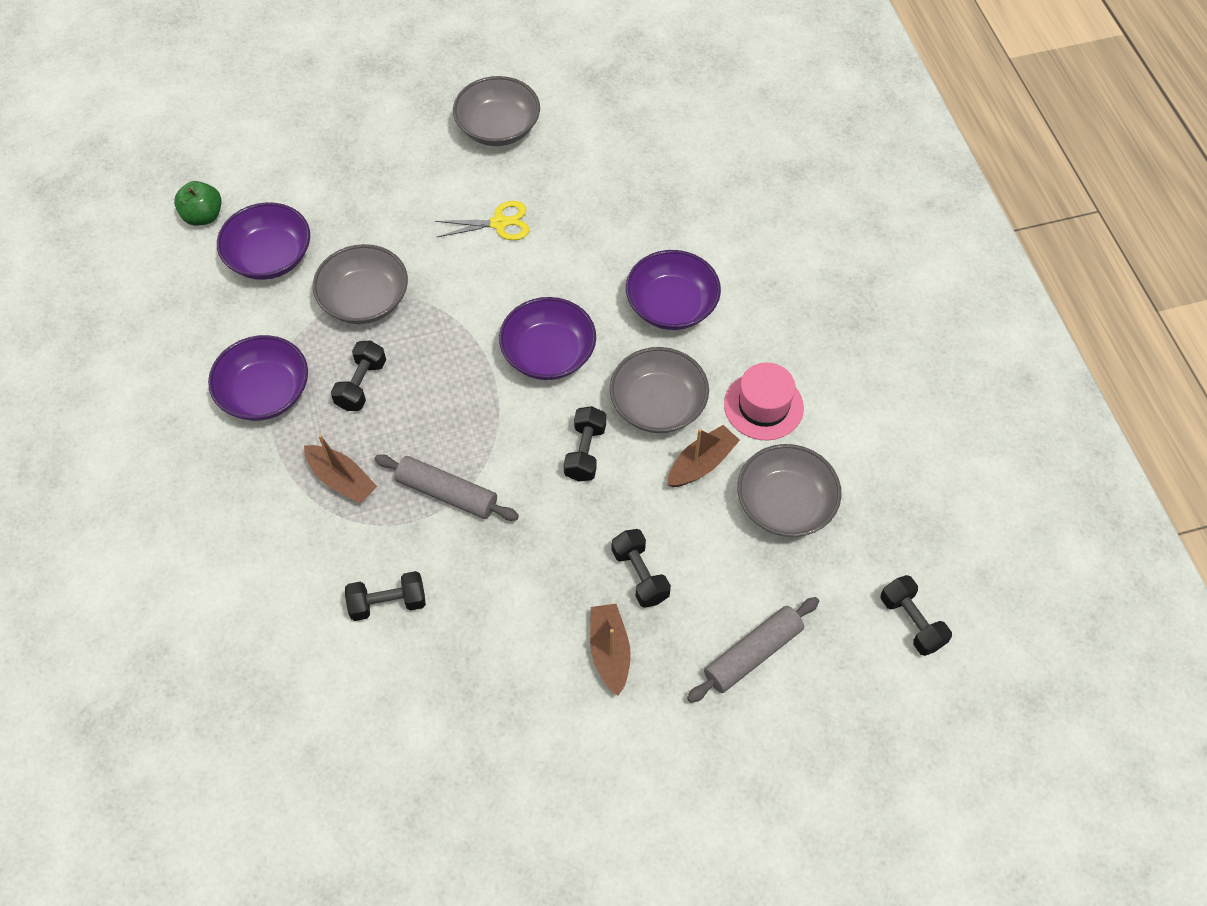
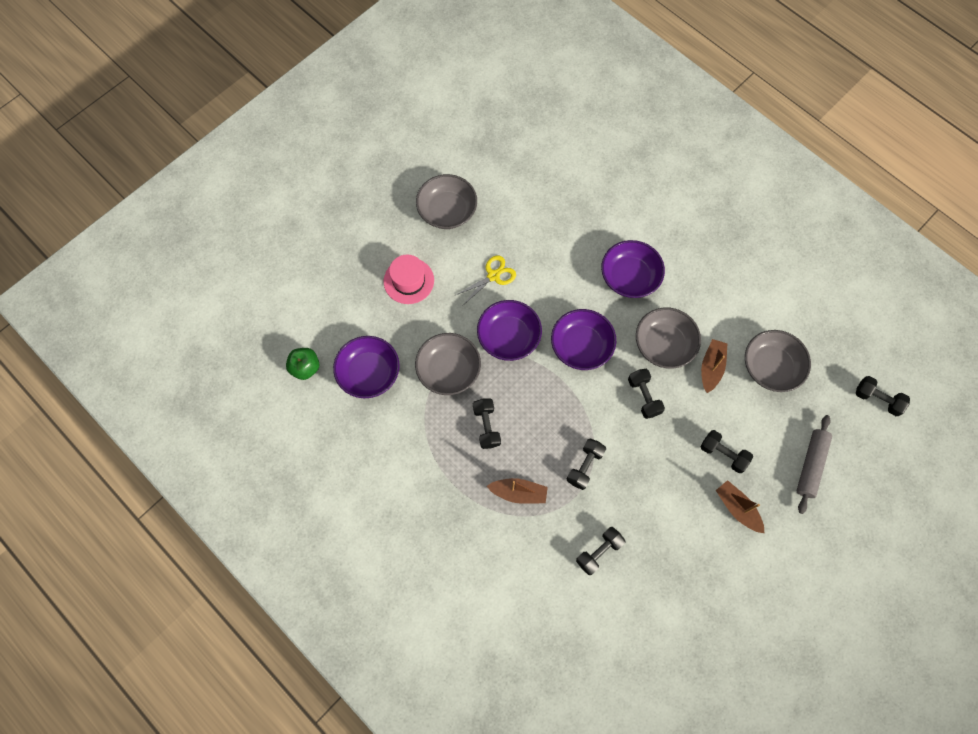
camera: 30 degrees left, 10 degrees up
purple bowl [208,335,308,421] -> purple bowl moved to [477,300,542,361]
grey rolling pin [375,454,519,521] -> black dumbbell [567,438,606,490]
pink hat [724,363,804,440] -> pink hat moved to [384,255,434,304]

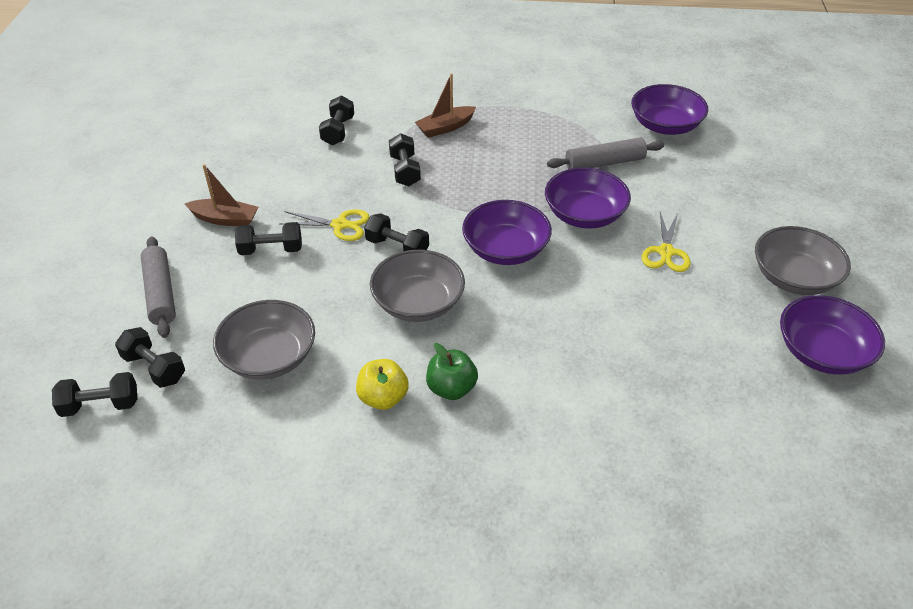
camera: 140 degrees right, 25 degrees down
green apple [286,348,319,380] -> green apple moved to [426,343,478,400]
pink hat [384,255,434,304] -> none
grey bowl [415,333,481,395] -> grey rolling pin [547,137,664,169]
black dumbbell [473,398,501,449] -> black dumbbell moved to [115,327,185,388]
purple bowl [601,240,665,298] -> purple bowl moved to [780,295,885,375]
brown boat [701,339,728,393] -> none
none -> yellow scissors [280,209,369,241]
none -> yellow apple [356,359,409,410]

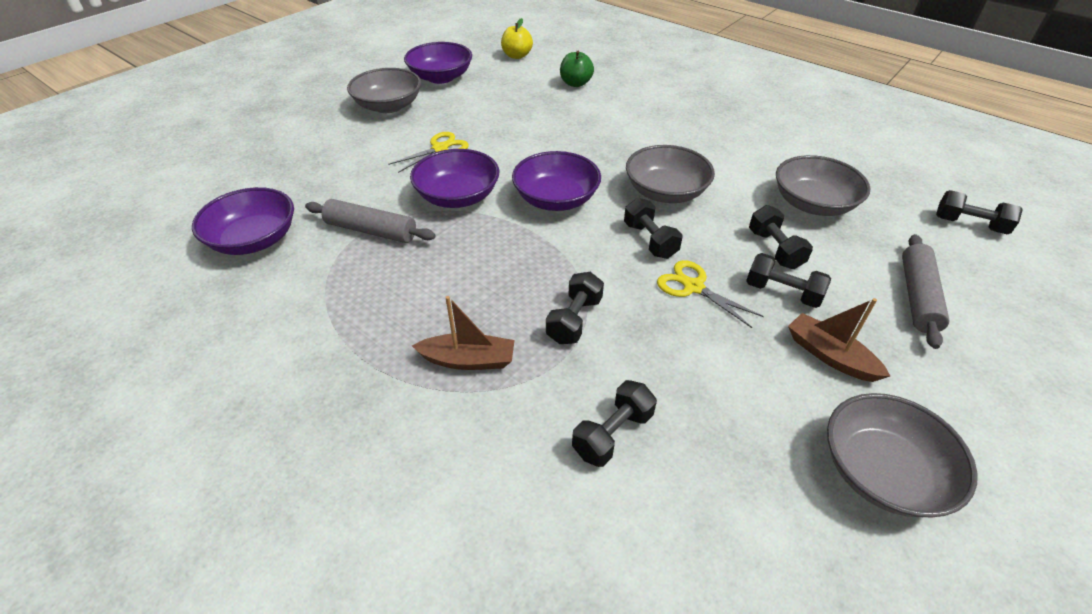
camera: 145 degrees left, 0 degrees up
black dumbbell [115,327,185,388] -> black dumbbell moved to [749,205,813,269]
yellow apple [356,359,409,410] -> yellow apple moved to [501,18,533,59]
green apple [426,343,478,400] -> green apple moved to [560,50,594,87]
none -> grey bowl [827,393,978,518]

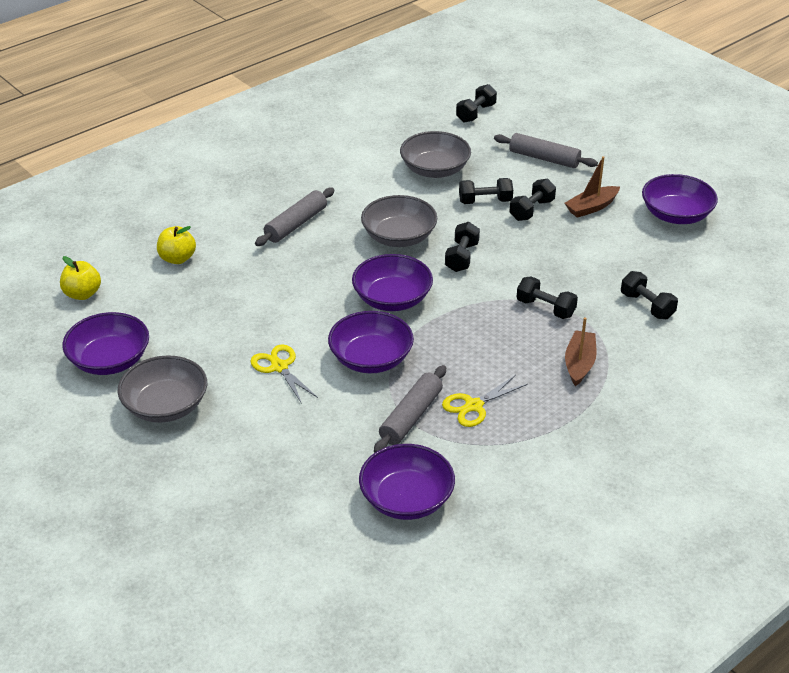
camera: 80 degrees left, 5 degrees down
green apple [560,50,594,87] -> yellow apple [157,226,196,264]
black dumbbell [624,198,683,259] -> black dumbbell turned 60 degrees counterclockwise [445,222,480,272]
yellow scissors [657,260,764,328] -> yellow scissors moved to [442,375,528,427]
grey bowl [827,393,978,518] -> purple bowl [642,174,718,224]
none -> grey rolling pin [255,188,335,246]

